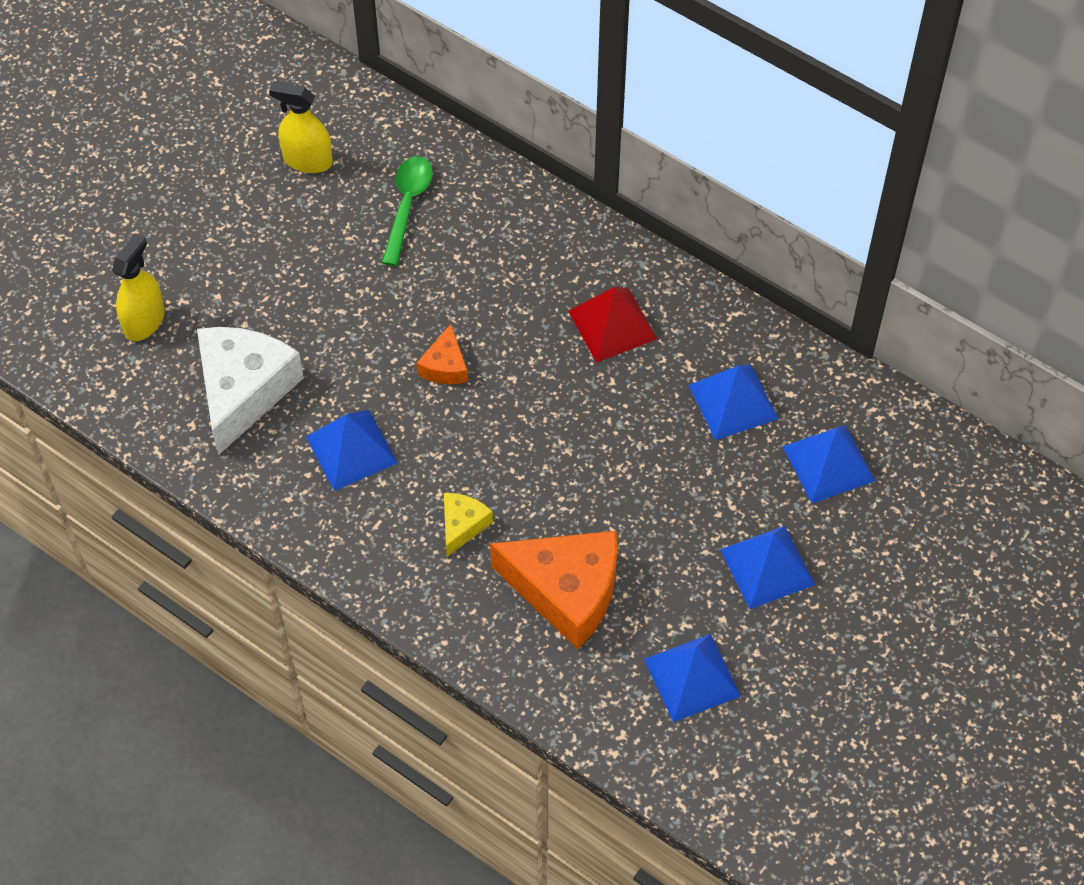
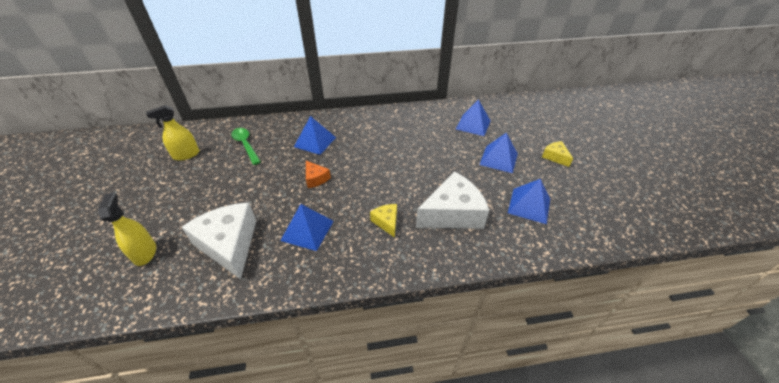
camera: 45 degrees left, 15 degrees down
orange cheese [490,531,617,649] -> white cheese [416,172,489,229]
red pyramid [568,287,657,363] -> none
blue pyramid [688,364,779,440] -> blue pyramid moved to [294,116,336,155]
none -> yellow cheese [542,141,573,167]

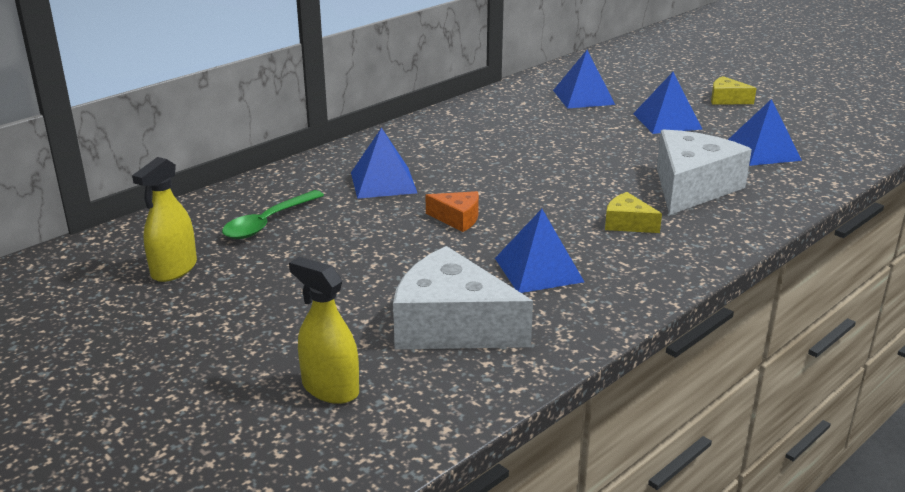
camera: 35 degrees left, 15 degrees down
green spoon [231,128,261,165] -> green spoon turned 75 degrees counterclockwise [222,190,324,239]

